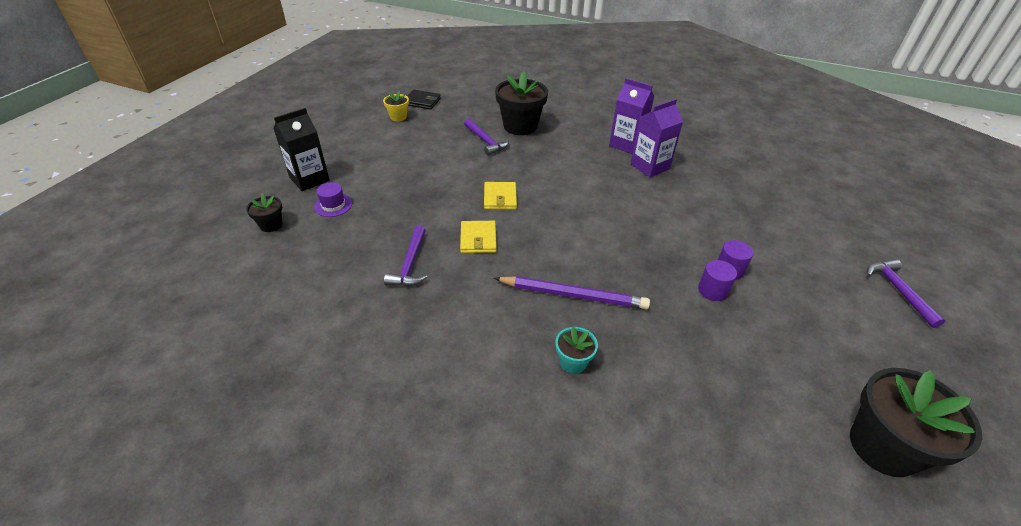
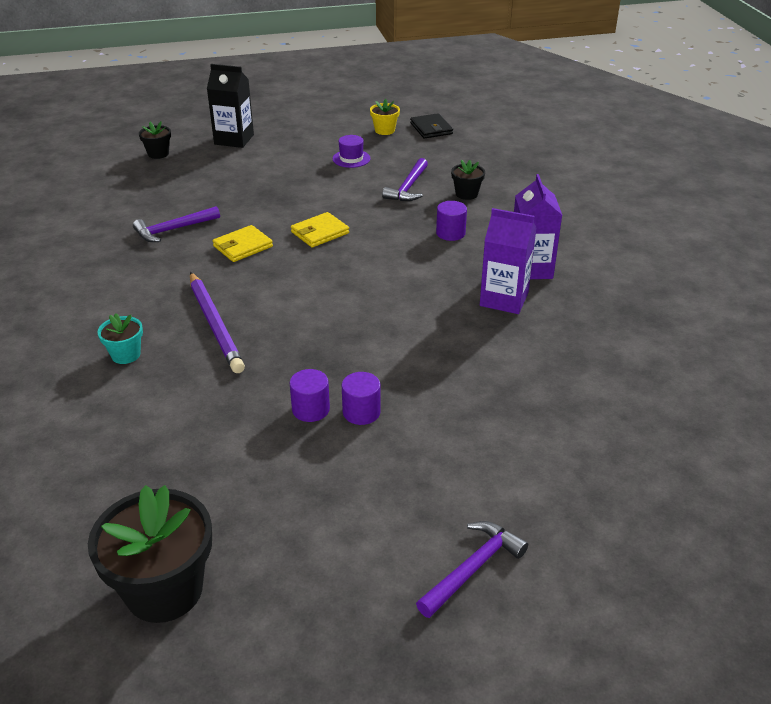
camera: 55 degrees right, 5 degrees down
purple hat [314,182,352,217] -> purple hat moved to [333,135,370,168]
black flower pot [495,71,548,135] -> black flower pot [451,160,485,200], size x0.50
none -> purple cylinder [436,201,467,241]

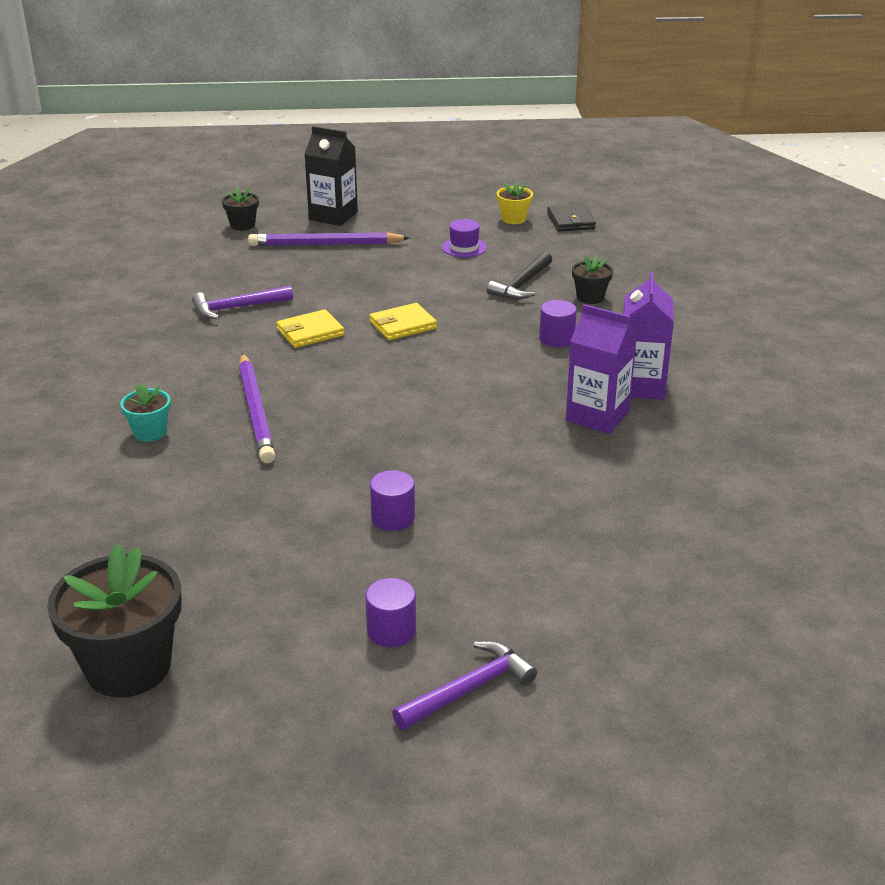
camera: 10 degrees right, 5 degrees down
purple cylinder [290,369,330,422] -> purple cylinder moved to [365,578,416,647]
purple hammer [382,158,428,201] -> black hammer [487,252,552,299]
none -> purple pencil [248,232,410,246]

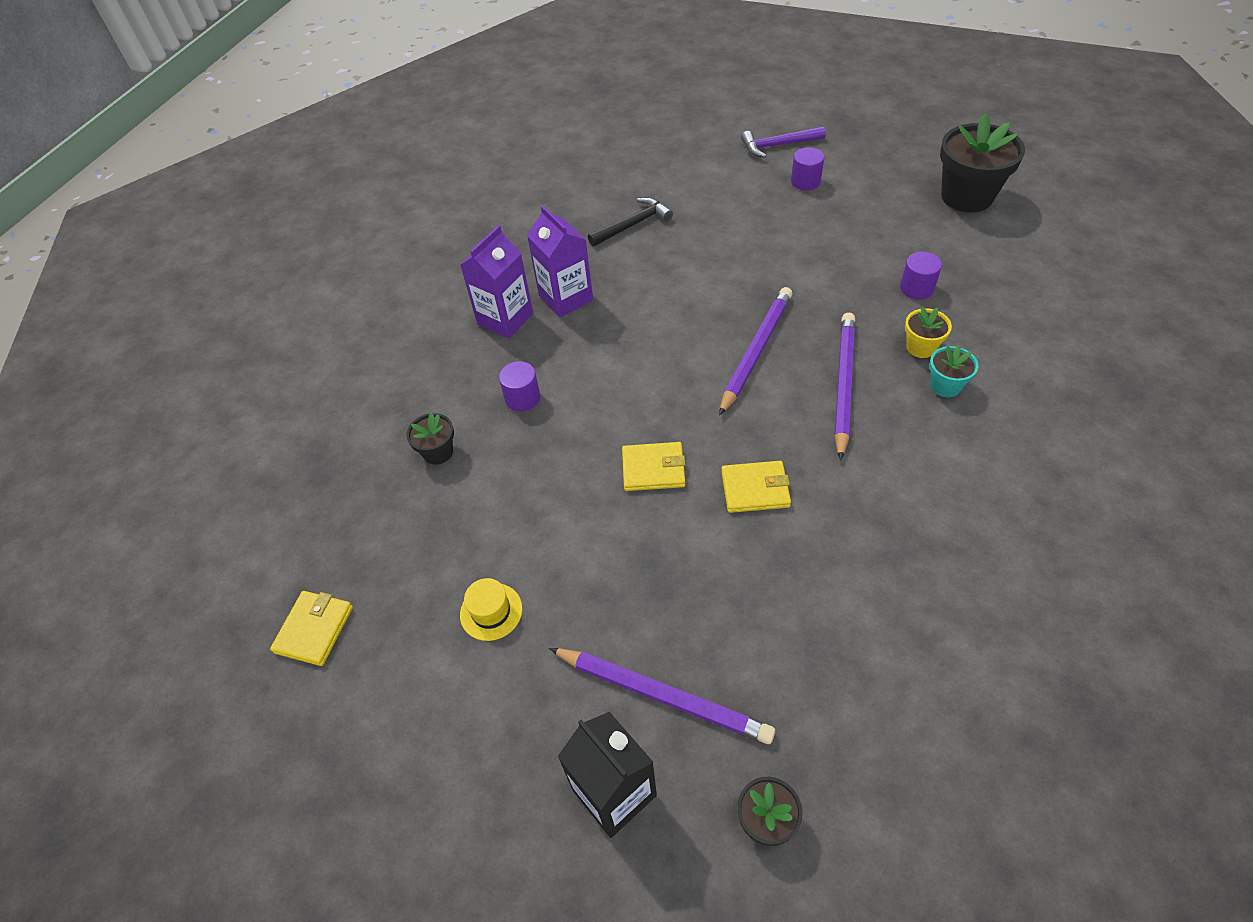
camera: 150 degrees left, 20 degrees up
purple hammer [192,286,293,319] -> none
purple cylinder [370,470,415,531] -> purple cylinder moved to [900,252,942,300]
purple hat [442,219,487,258] -> yellow hat [460,578,522,641]
black hammer [487,252,552,299] -> black hammer moved to [588,197,673,247]
yellow flower pot [497,181,533,224] -> yellow flower pot moved to [905,307,952,358]
black wallet [547,204,596,231] -> yellow wallet [270,591,353,666]
none -> purple pencil [719,287,792,416]

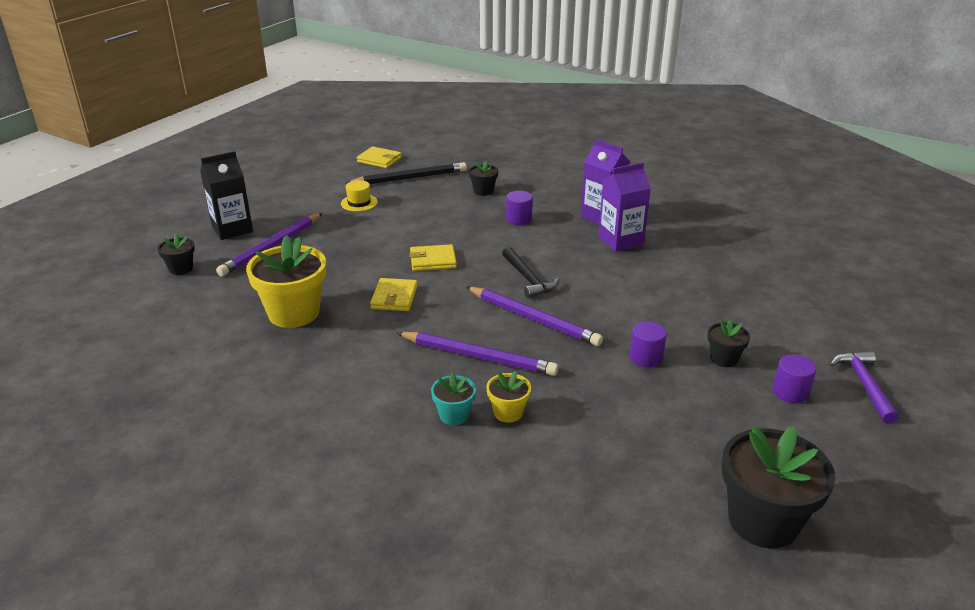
camera: 95 degrees right, 20 degrees down
black hammer [588,197,673,247] -> black hammer moved to [502,247,559,299]
yellow wallet [622,442,686,491] -> yellow wallet turned 75 degrees clockwise [409,244,457,271]
purple cylinder [900,252,942,300] -> purple cylinder moved to [630,322,667,367]
none -> yellow flower pot [246,235,326,328]
none -> black pencil [346,162,467,184]
none -> black flower pot [708,319,750,367]

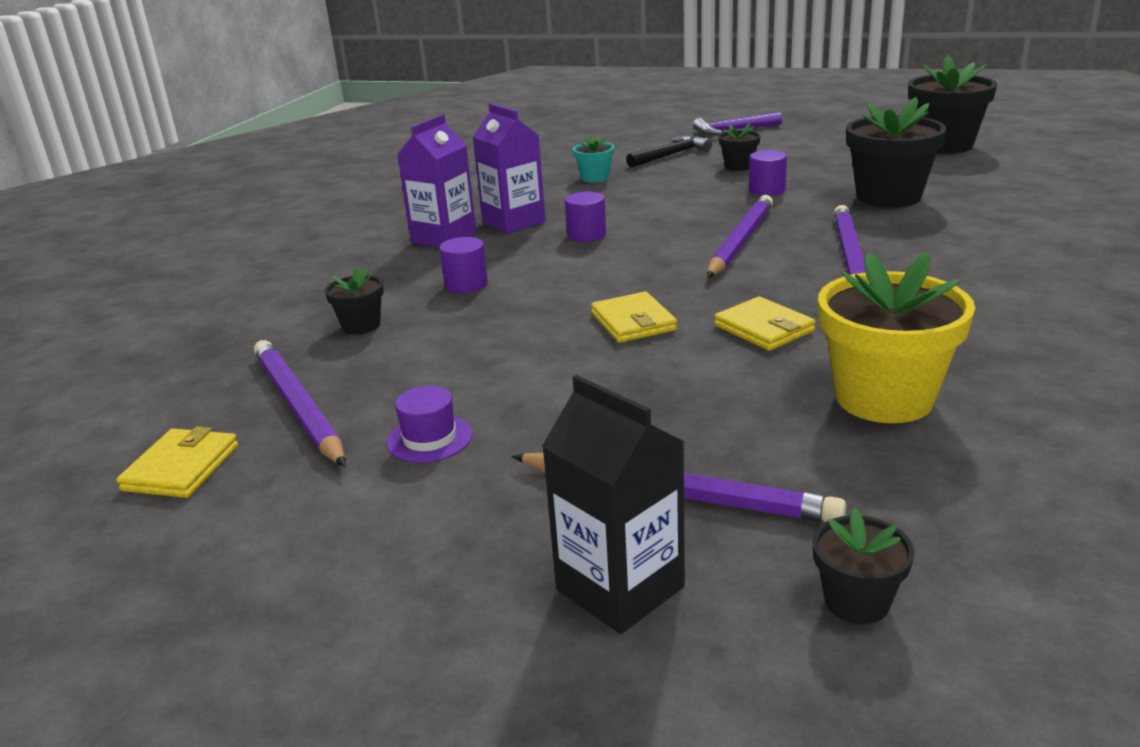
camera: 100 degrees left, 5 degrees down
yellow hat [341,180,378,212] -> purple hat [386,386,472,463]
black pencil [346,162,467,184] -> purple pencil [254,340,345,467]
yellow wallet [370,278,418,311] -> yellow wallet turned 60 degrees clockwise [714,297,816,351]
turquoise flower pot [431,372,476,425] -> turquoise flower pot moved to [573,135,614,183]
yellow flower pot [486,371,531,423] -> none
black hammer [502,247,559,299] -> black hammer moved to [626,136,712,168]
purple cylinder [773,355,816,403] -> purple cylinder moved to [565,192,606,242]
none -> black flower pot [846,97,947,208]

